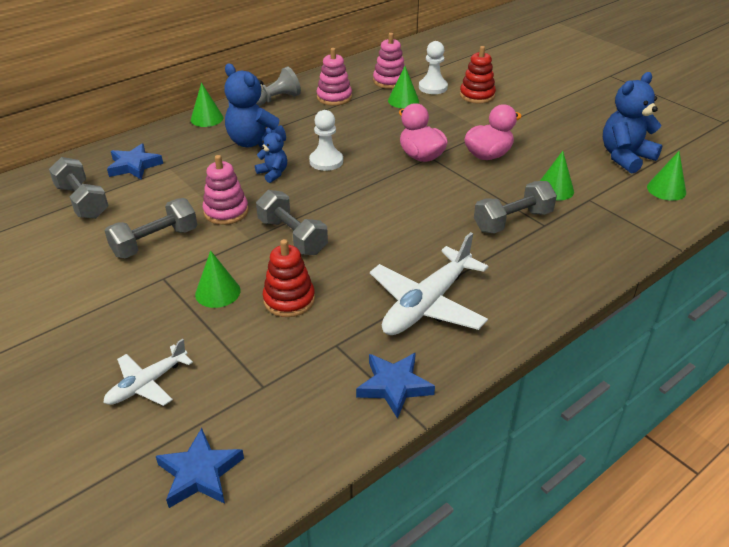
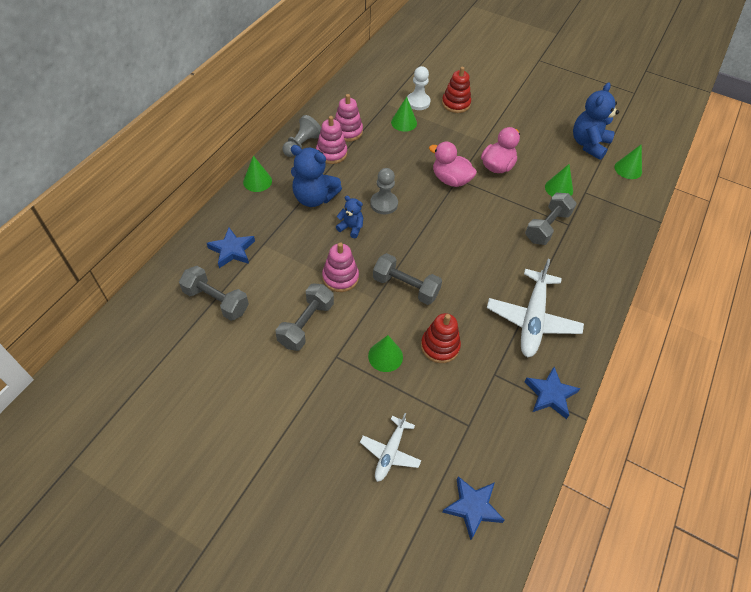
camera: 25 degrees left, 15 degrees up
white pawn [309,110,343,171] -> grey pawn [370,168,398,214]
pink stacking toy [373,33,405,89] -> pink stacking toy moved to [316,116,347,164]

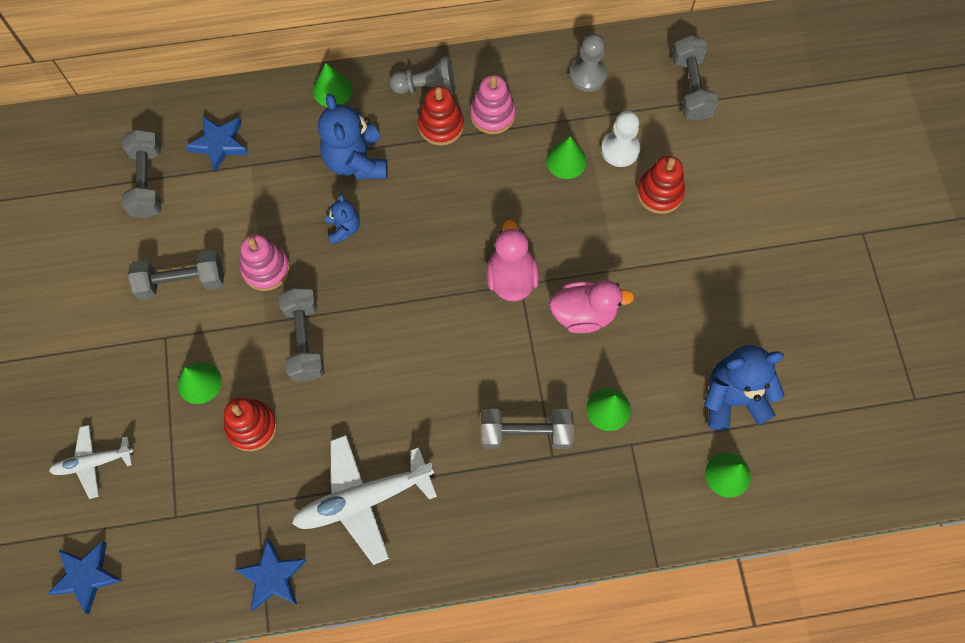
camera: 55 degrees right, 15 degrees up
pink stacking toy [316,116,347,164] -> red stacking toy [418,86,464,146]
grey pawn [370,168,398,214] -> grey pawn moved to [569,34,607,92]
none -> grey dumbbell [672,35,719,121]

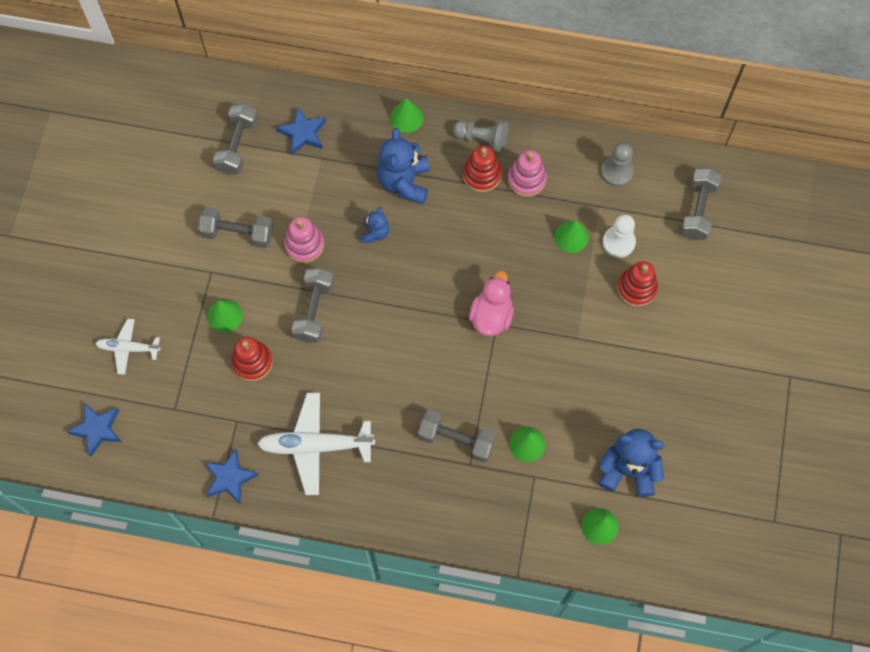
camera: 20 degrees right, 0 degrees up
pink duck [549,280,635,333] -> none

